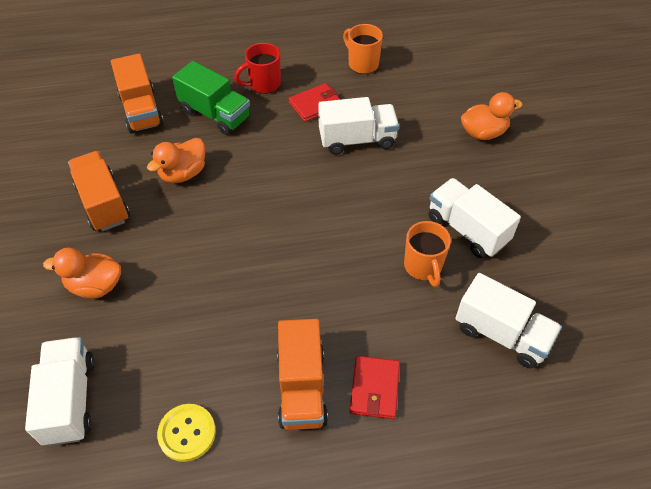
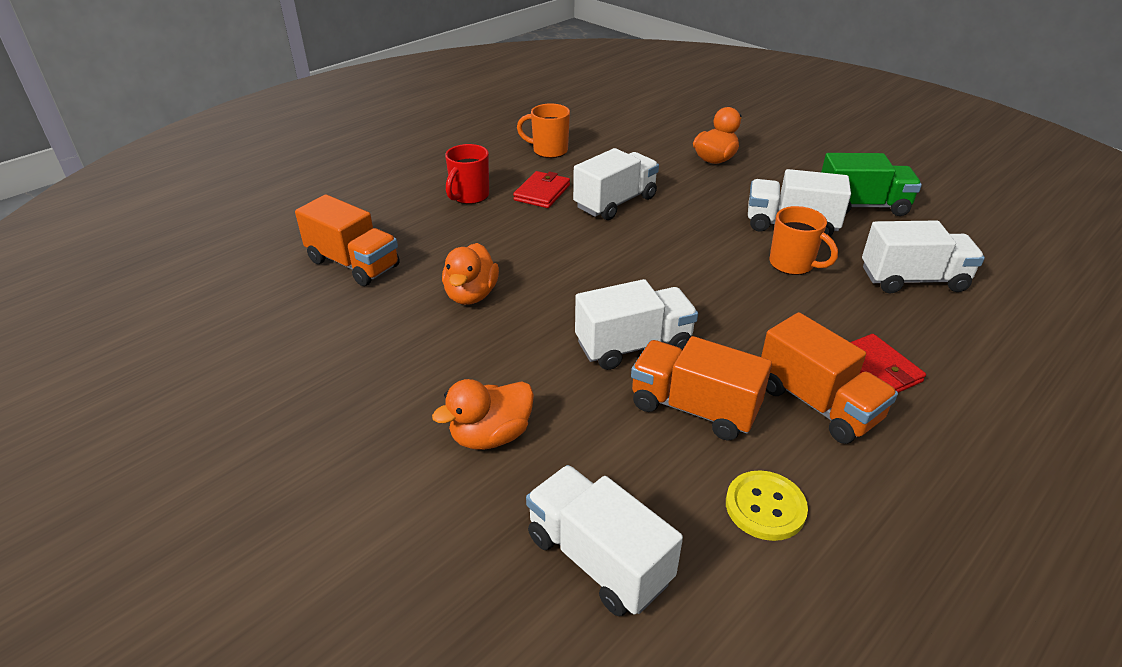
camera: 35 degrees left, 15 degrees down
orange truck [68,151,130,232] -> orange truck moved to [631,336,772,441]
green truck [172,61,250,135] -> green truck moved to [821,153,922,216]
none -> white truck [575,279,698,370]

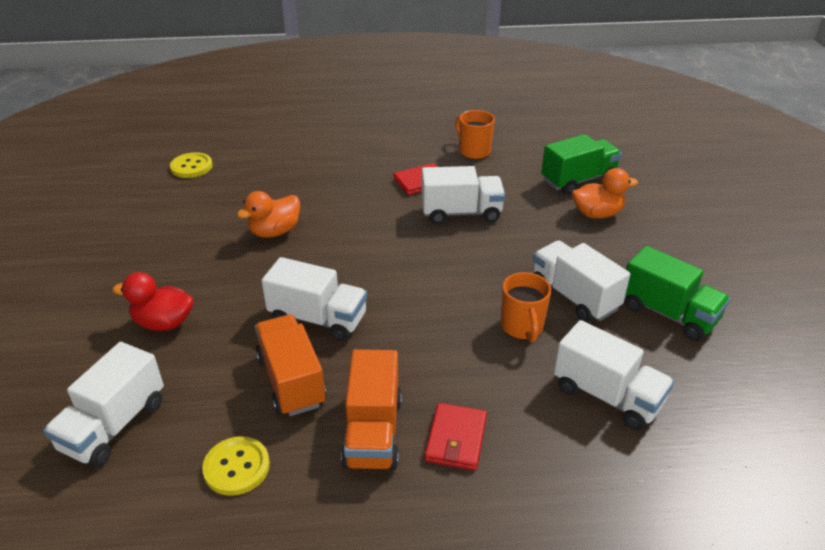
camera: 40 degrees right, 0 degrees up
orange truck [295,194,400,286] -> none
orange duck [432,379,534,450] -> red duck [112,272,194,331]
red mug [445,144,489,204] -> none
white truck [526,465,683,616] -> white truck turned 150 degrees counterclockwise [43,342,164,467]
none -> yellow button [170,152,213,178]
none -> green truck [541,134,622,195]

